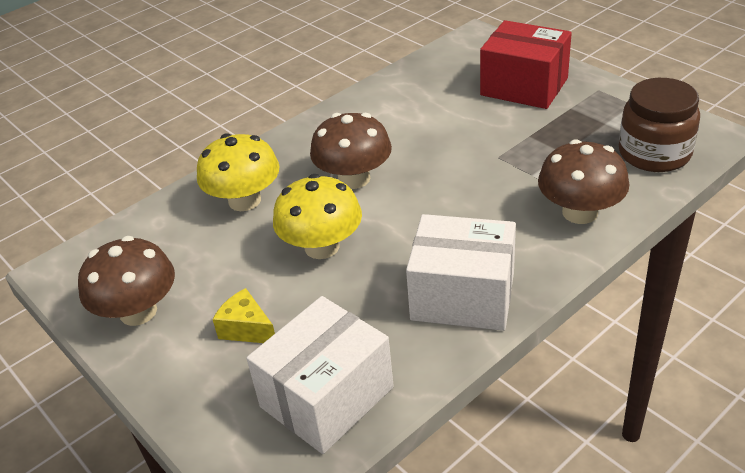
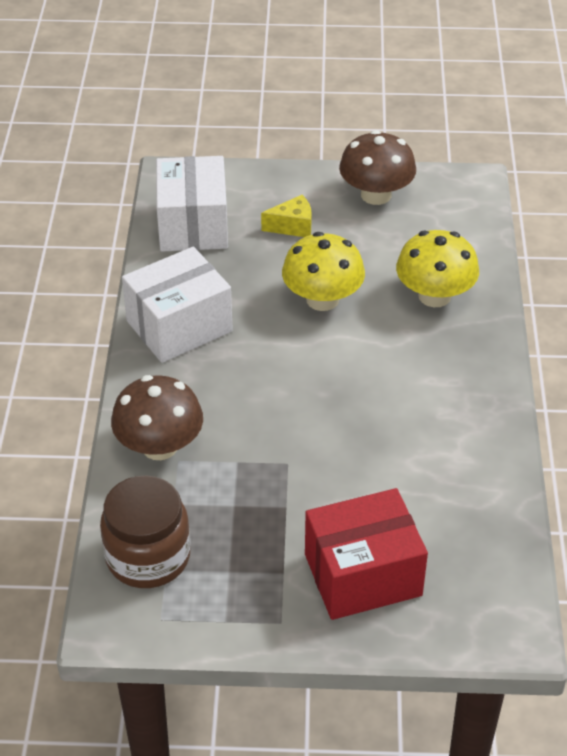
camera: 130 degrees right, 5 degrees up
brown mushroom [310,113,392,189] -> none

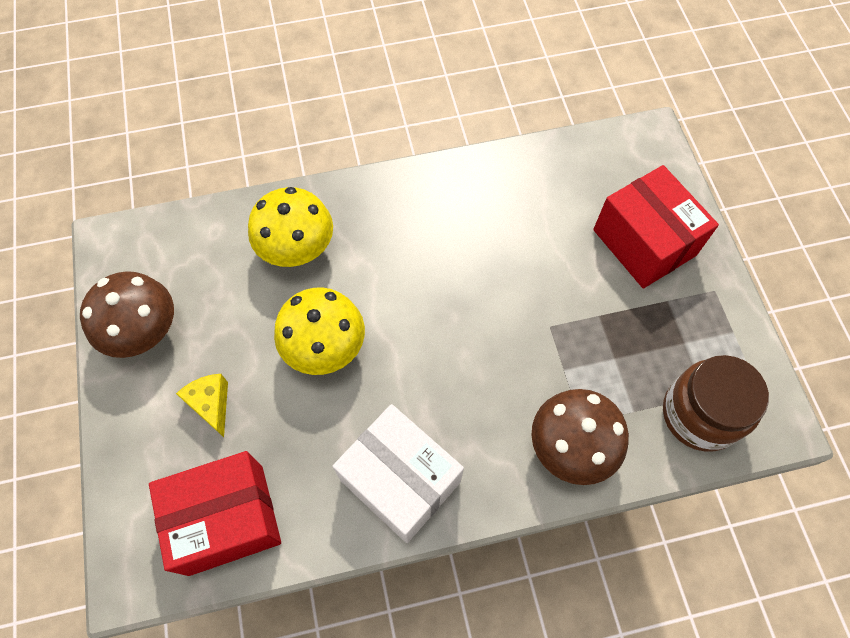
camera: 105 degrees left, 20 degrees up
white box [156,156,228,252] -> red box [149,451,281,576]

